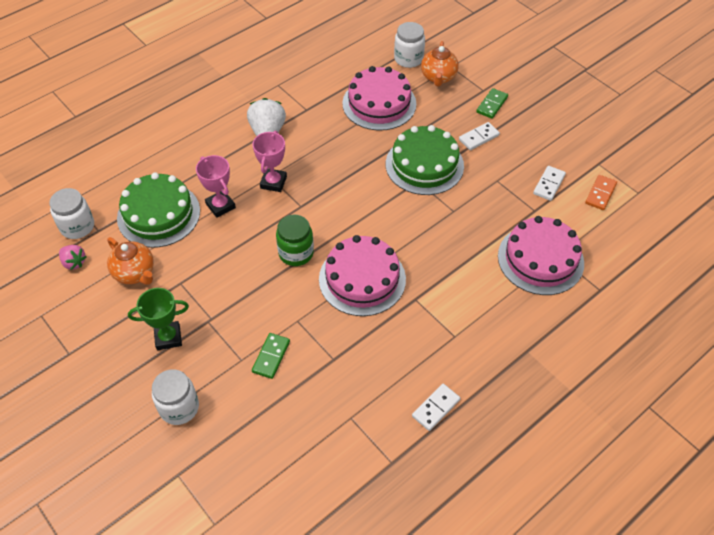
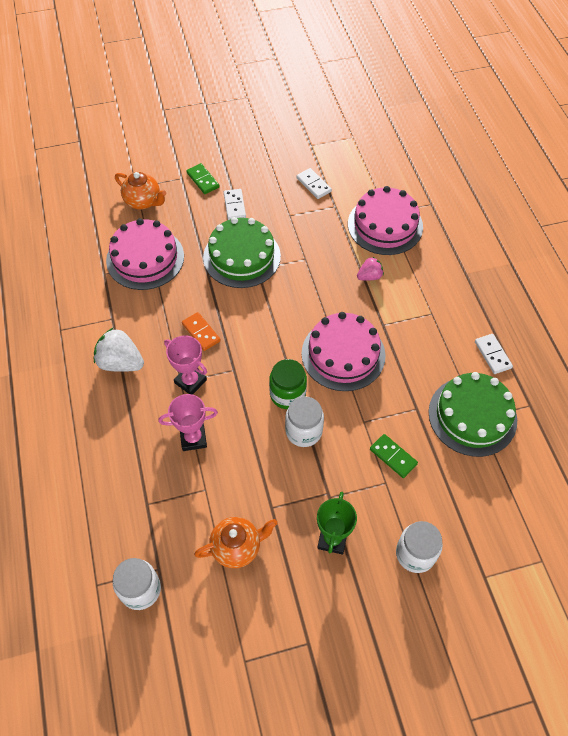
camera: 65 degrees left, 5 degrees up
pink strawberry [59,245,87,270] -> pink strawberry moved to [357,256,384,281]
green cake [117,172,200,248] -> green cake moved to [429,372,517,457]
white jar [394,22,425,68] -> white jar moved to [285,396,324,447]
orange domino [585,175,617,210] -> orange domino moved to [182,312,221,351]

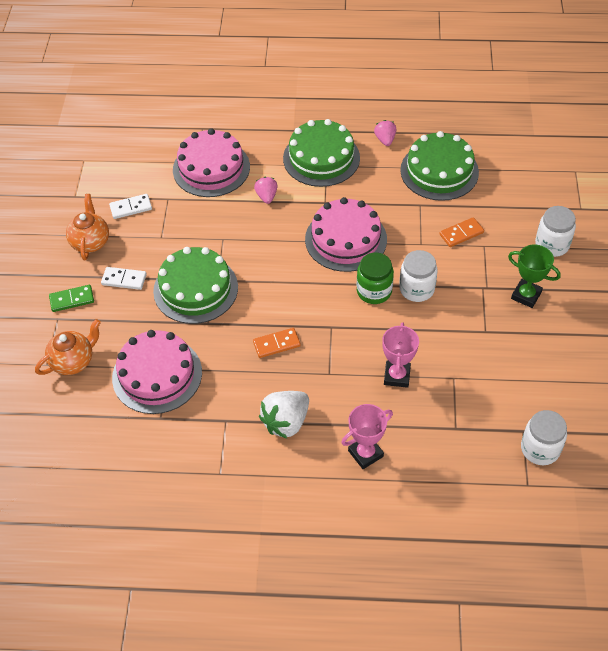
camera: 70 degrees left, 5 degrees down
pink trophy [164,335,207,394] -> pink trophy moved to [341,404,393,469]
orange teapot [194,517,278,568] -> orange teapot moved to [66,194,109,260]
green domino [370,434,418,478] -> orange domino [440,217,484,247]
white domino [475,334,513,374] -> pink strawberry [374,120,396,146]
none -> green cake [283,119,360,187]

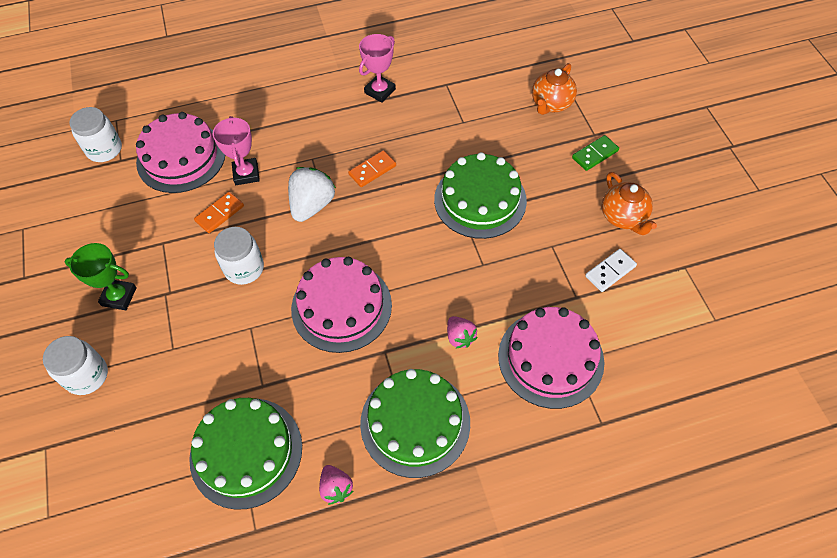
camera: 160 degrees right, 5 degrees up
white domino [101,267,147,290] -> none
pink cake [112,330,202,414] -> pink cake moved to [136,112,225,193]
white strawberry [259,391,309,439] -> white strawberry moved to [288,167,336,222]
pink trophy [341,404,393,469] -> pink trophy moved to [359,34,396,103]
green jar [357,253,394,304] -> none
orange domino [440,217,484,247] -> orange domino moved to [194,192,244,233]

